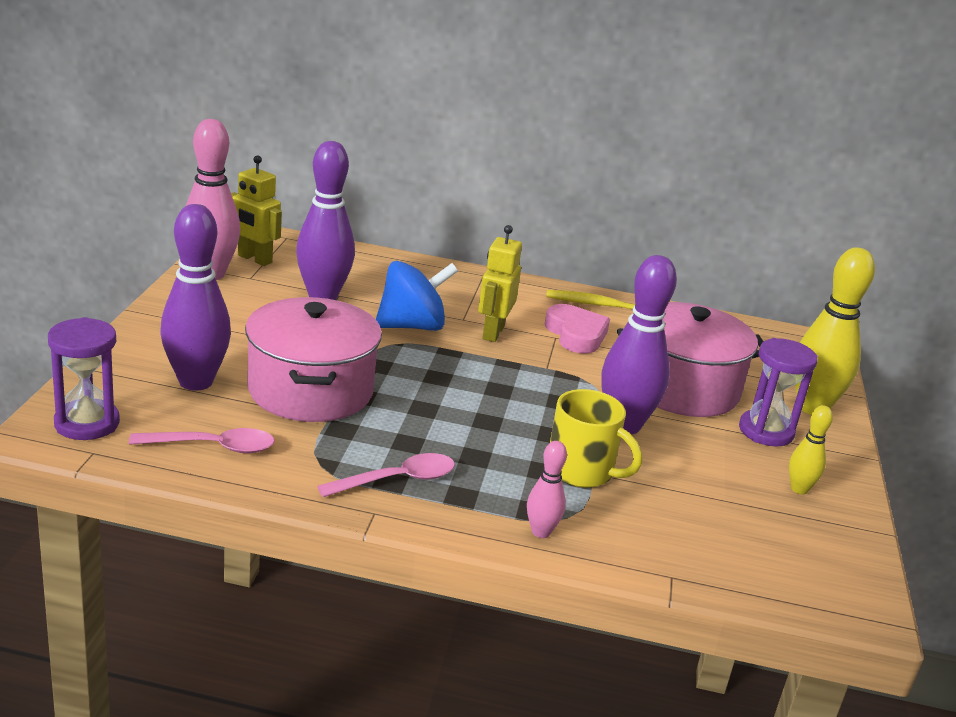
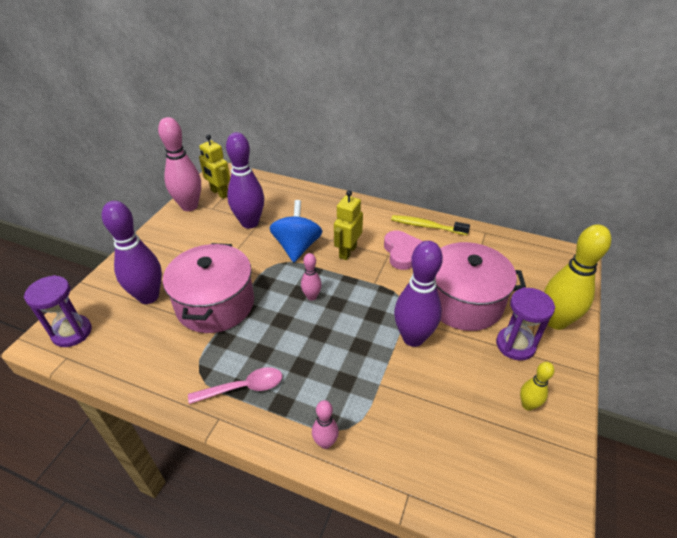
camera: 15 degrees right, 15 degrees up
pink spoon [129,428,275,453] -> none
blue spinning top [376,261,458,331] -> blue spinning top turned 75 degrees counterclockwise [269,200,322,262]
yellow mug [550,389,642,488] -> none
none -> pink bowling pin [301,253,322,301]

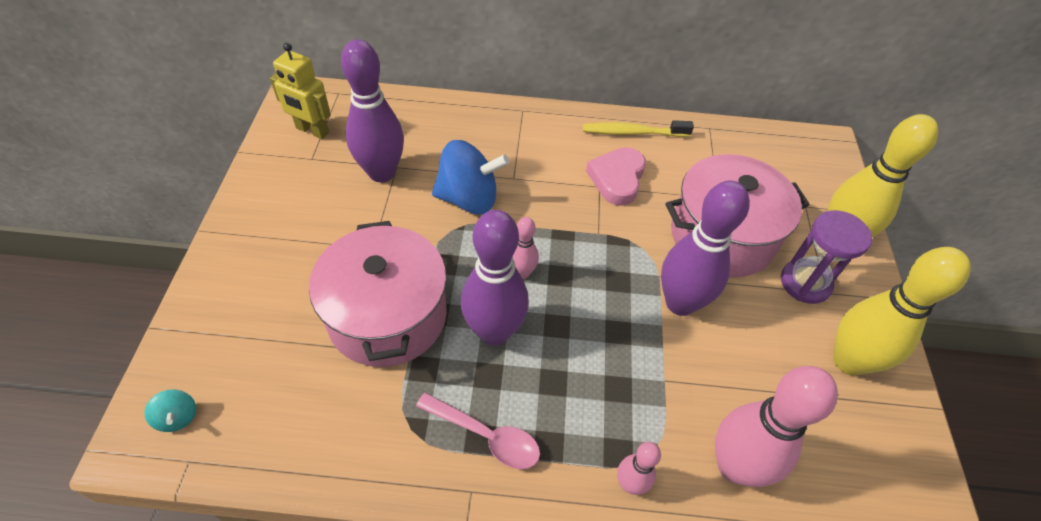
camera: 20 degrees left, 10 degrees up
purple hourglass [24,275,92,347] -> turquoise spinning top [144,389,196,432]
purple bowling pin [102,201,162,304] -> purple bowling pin moved to [461,210,529,346]
pink bowling pin [158,117,201,211] -> pink bowling pin moved to [715,366,838,487]
pink spoon [188,367,282,404] -> pink spoon turned 60 degrees clockwise [416,393,540,469]
blue spinning top [269,200,322,262] -> blue spinning top turned 105 degrees clockwise [432,140,509,214]
yellow robot [334,190,363,260] -> none
pink heart [384,230,423,270] -> pink heart turned 135 degrees counterclockwise [586,147,646,206]
yellow bowling pin [520,362,554,411] -> yellow bowling pin [833,247,971,376], size x2.01

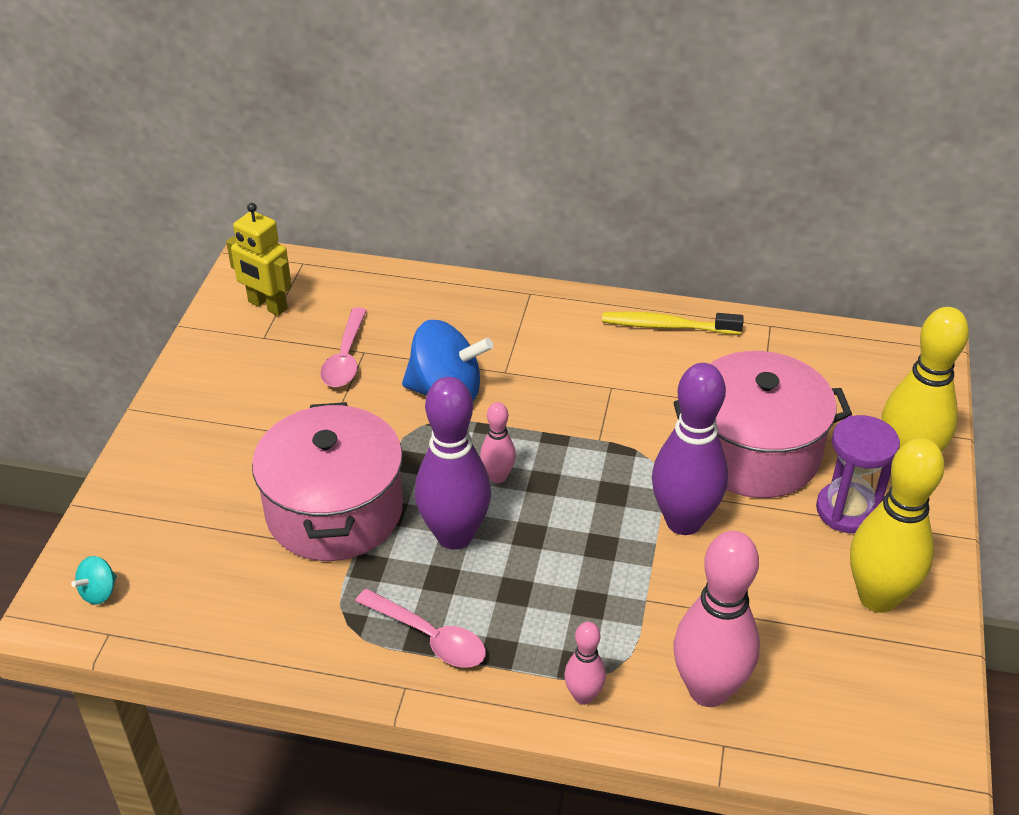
camera: 10 degrees right, 10 degrees down
turquoise spinning top [144,389,196,432] -> turquoise spinning top turned 60 degrees clockwise [71,556,117,605]
purple bowling pin [341,39,404,182] -> pink spoon [320,307,367,387]
pink heart [586,147,646,206] -> none

